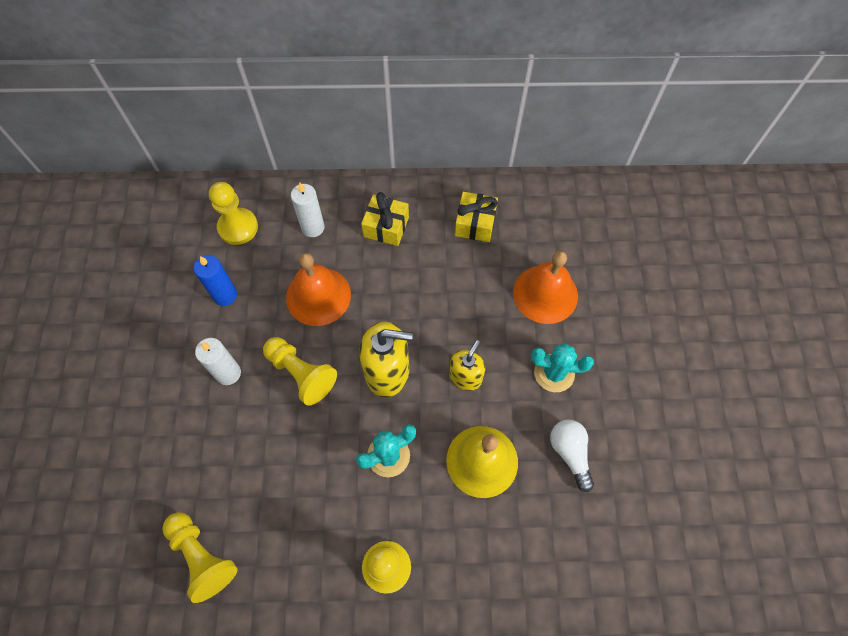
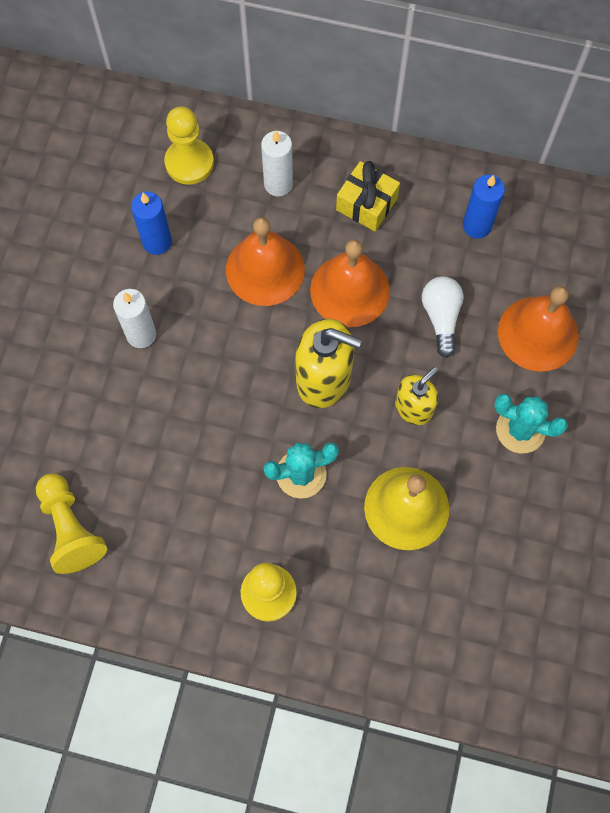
camera: 15 degrees right, 5 degrees up
yellow pawn [263,337,337,406] -> none
yellow gift [455,192,498,242] -> blue candle [463,175,505,239]
white light bulb [550,420,594,492] -> white light bulb moved to [422,276,464,358]
none -> orange bell [310,239,390,327]

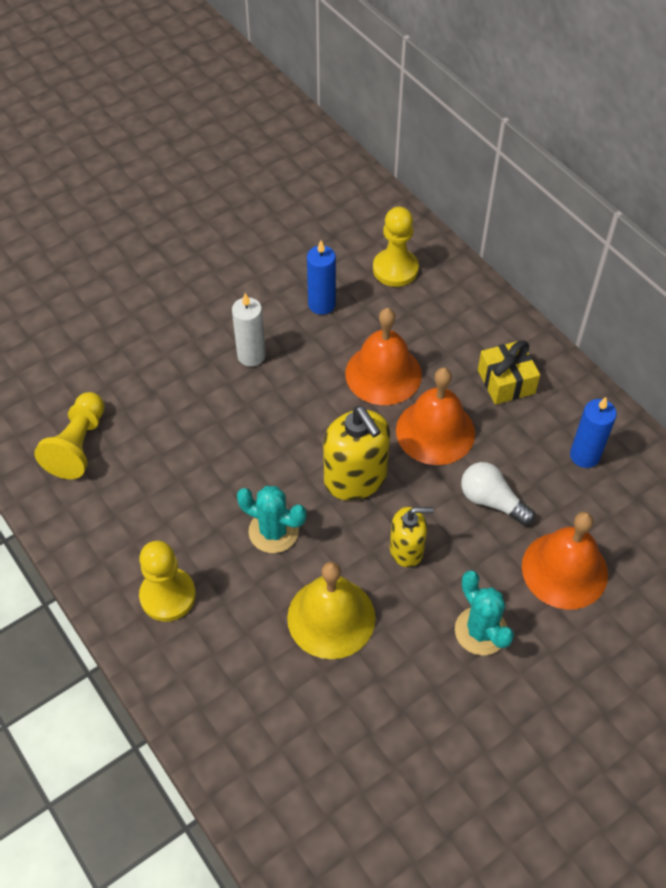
camera: 40 degrees right, 15 degrees down
white candle [261,131,293,196] -> none
white light bulb [422,276,464,358] -> white light bulb turned 90 degrees counterclockwise [461,462,535,526]

